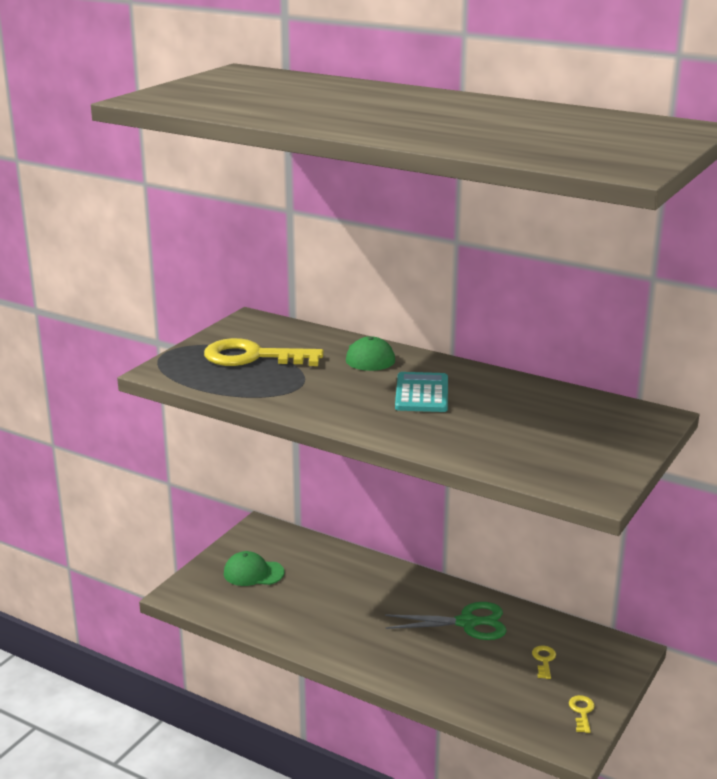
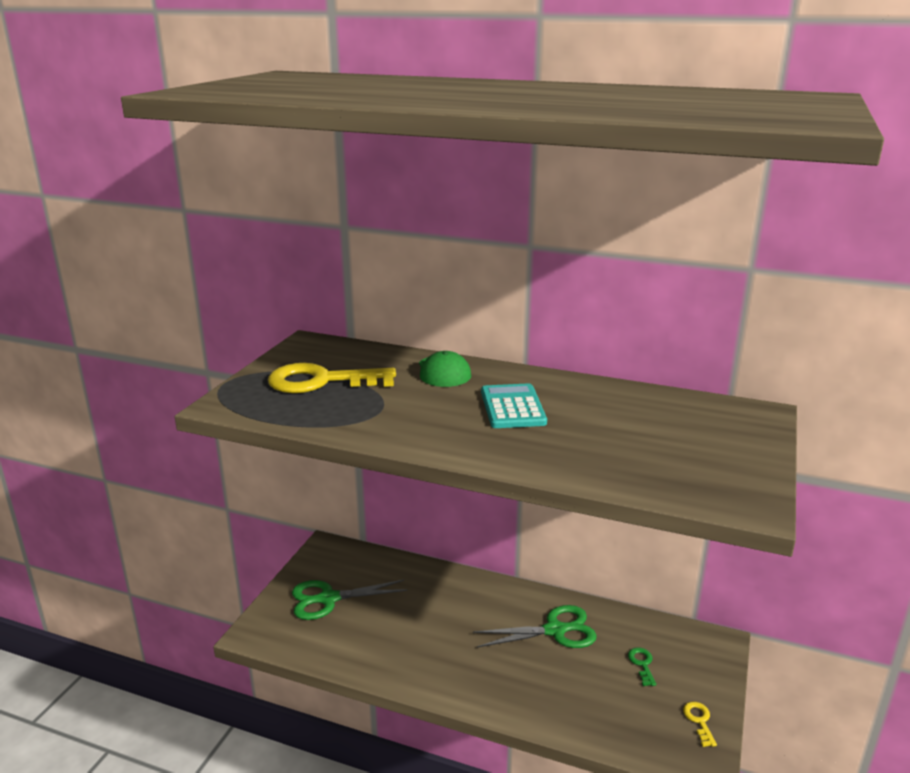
camera: 10 degrees left, 0 degrees up
green cap [224,551,284,586] -> green scissors [292,580,407,620]
yellow key [532,645,556,679] -> green key [628,647,656,686]

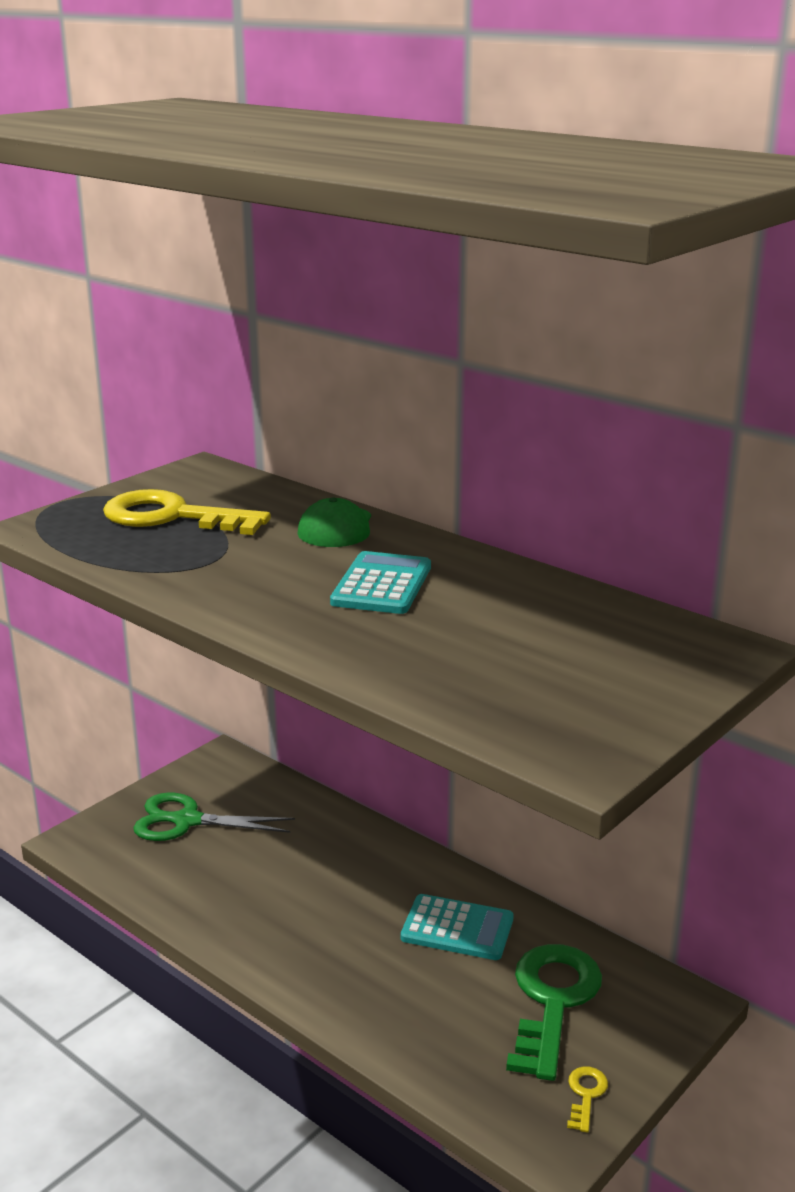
camera: 20 degrees right, 0 degrees up
green scissors [473,605,597,648] -> turquoise calculator [401,894,514,960]
green key [628,647,656,686] -> green key [506,944,602,1081], size x2.41

